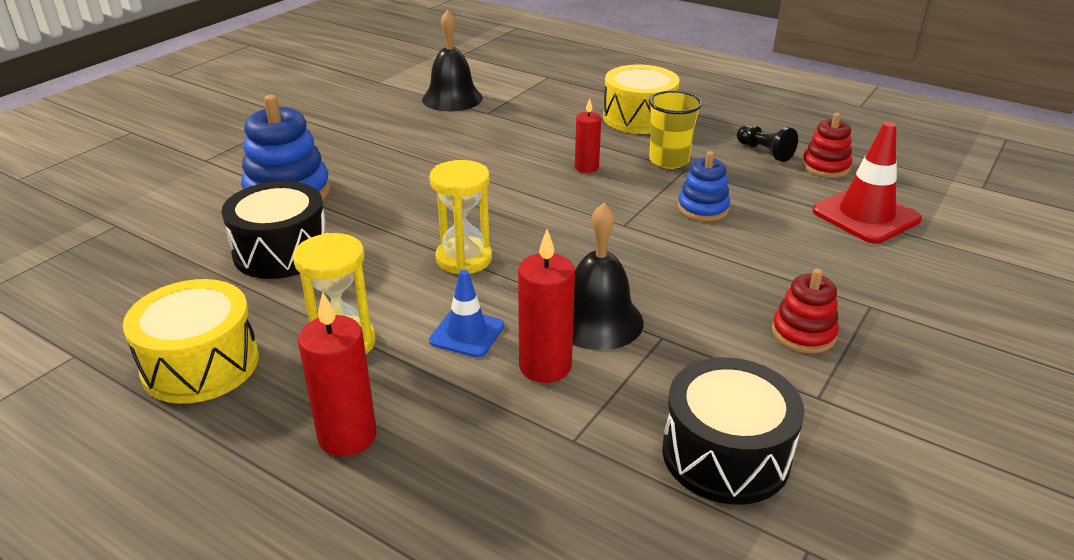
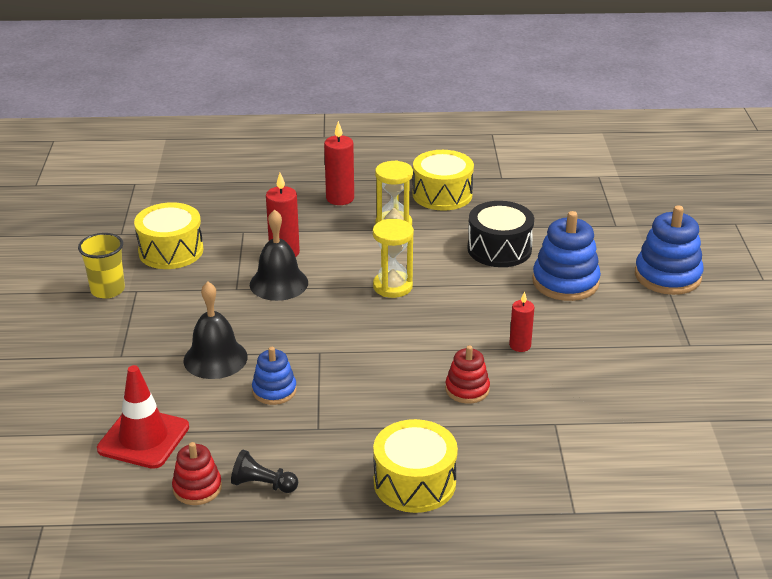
camera: 145 degrees right, 0 degrees up
black bell [422,9,483,111] -> black bell moved to [184,281,248,379]
blue traffic cone [429,270,504,358] -> none
red candle [575,98,601,173] -> red candle moved to [509,291,534,352]
yellow cup [649,91,702,169] -> yellow cup moved to [78,233,125,298]
black drum [662,357,804,505] -> yellow drum [134,202,204,269]
red stacking toy [772,268,839,353] -> red stacking toy moved to [445,345,490,403]
none -> blue stacking toy [635,205,704,295]

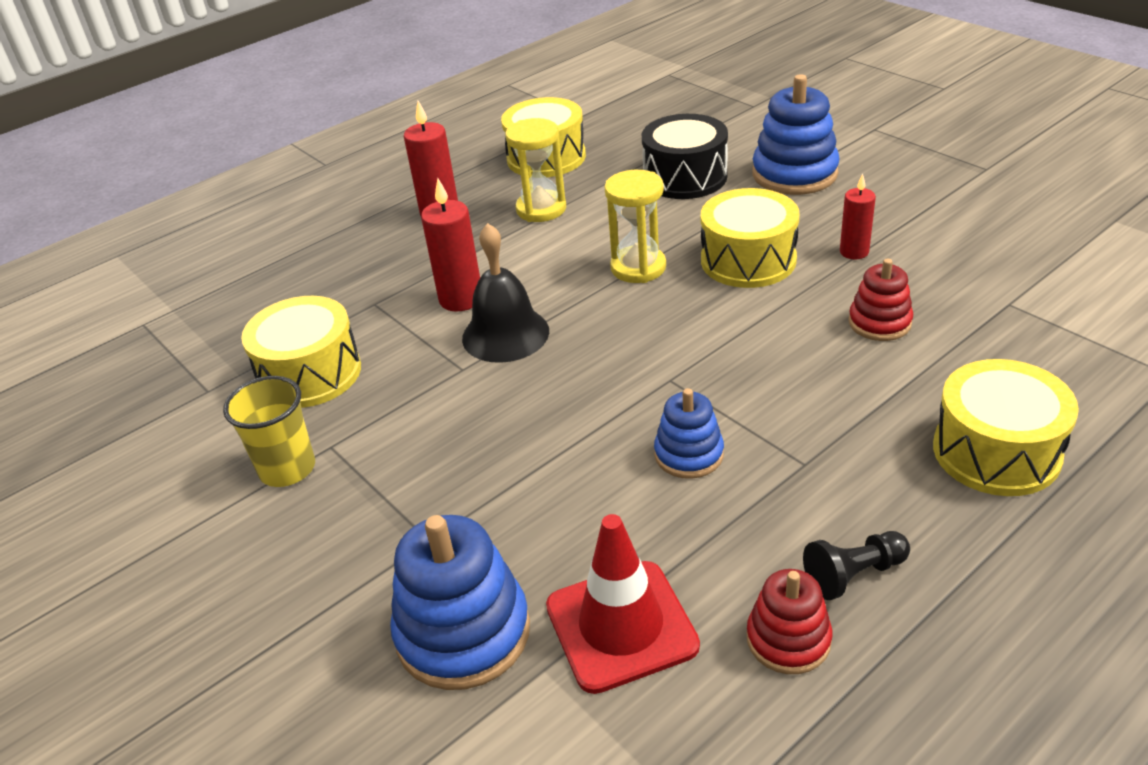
camera: 35 degrees left, 5 degrees up
black bell [184,281,248,379] -> none
blue stacking toy [635,205,704,295] -> blue stacking toy moved to [390,515,530,690]
none -> yellow drum [701,188,800,288]

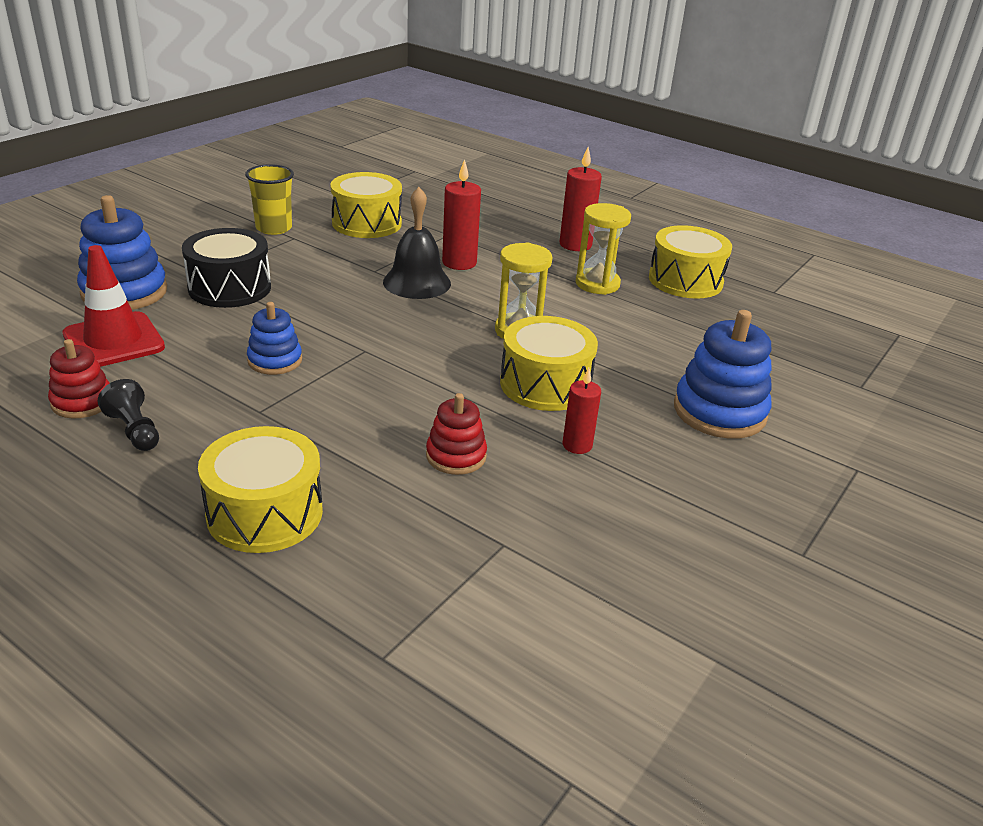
camera: 70 degrees right, 5 degrees down
black drum [642,114,728,199] -> black drum moved to [182,228,271,308]

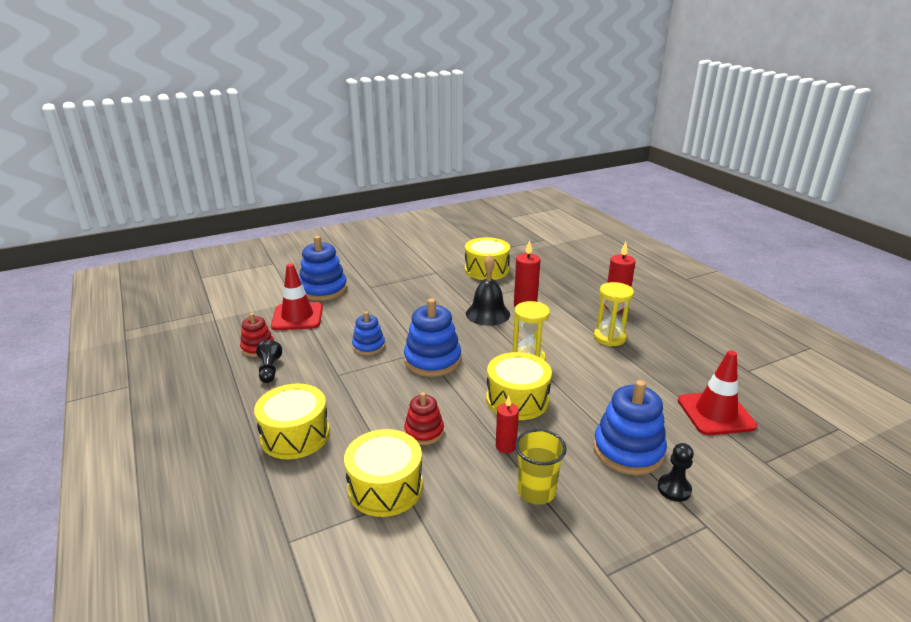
camera: 30 degrees right, 5 degrees down
black drum [182,228,271,308] -> none
yellow cup [245,164,294,235] -> yellow cup moved to [515,429,567,505]
yellow drum [649,225,732,299] -> yellow drum moved to [344,429,423,517]
none -> blue stacking toy [404,298,461,377]
none -> black pawn [658,443,694,502]
none -> red traffic cone [678,351,757,435]

